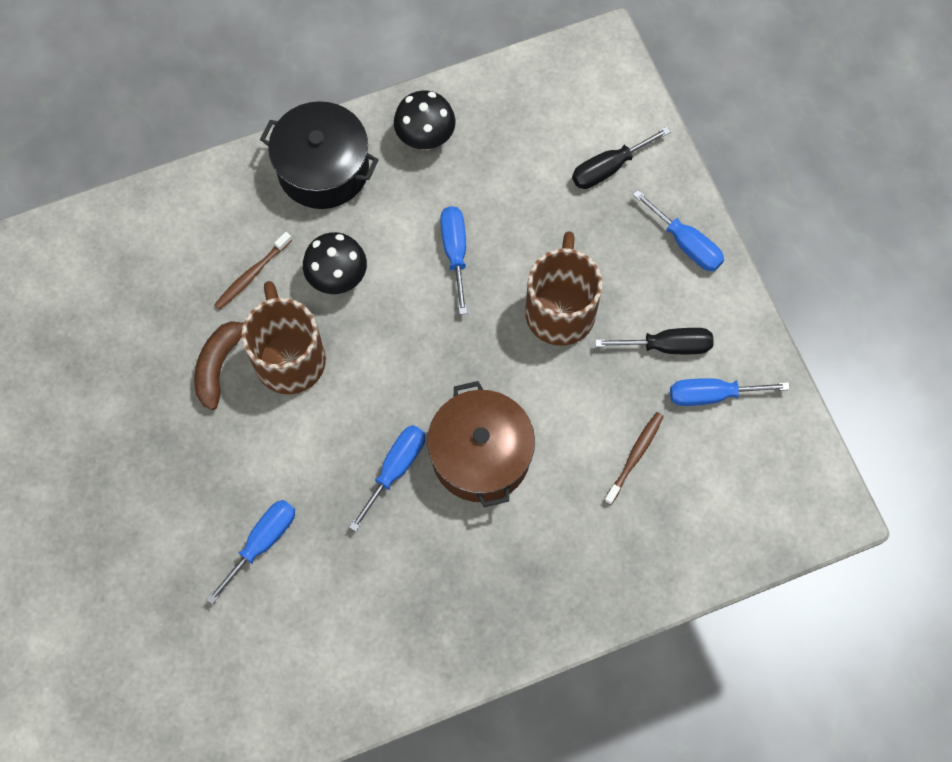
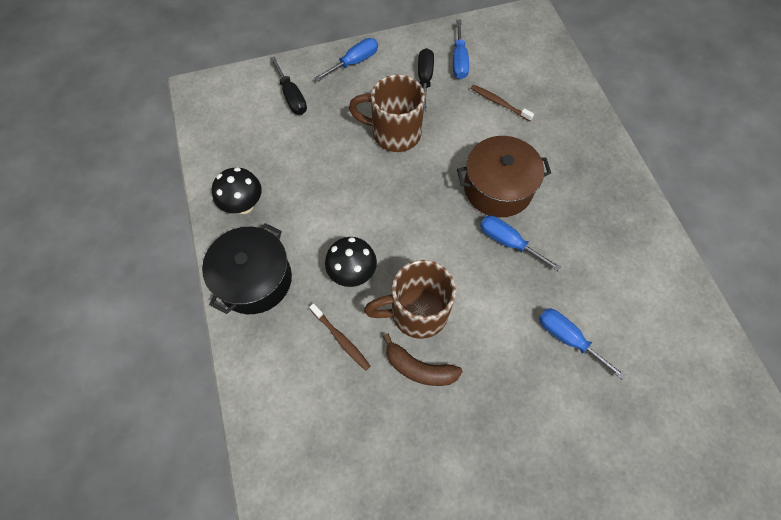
camera: 85 degrees left, 5 degrees down
blue screwdriver [440,206,467,315] -> none

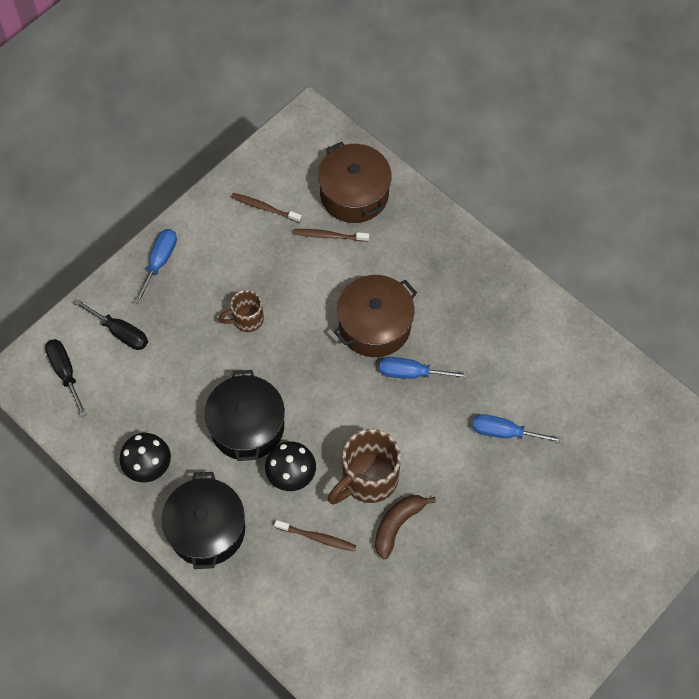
camera: 30 degrees left, 0 degrees up
brown mug [349,74,425,152] -> brown mug [218,290,264,332], size x0.58
brown banana [383,334,463,386] -> brown banana turned 135 degrees clockwise [375,495,436,559]
black screwdriver [418,48,434,112] -> black screwdriver moved to [45,339,87,417]
blue screwdriver [453,20,469,79] -> brown toothbrush [231,193,302,223]
none -> black pot [204,370,285,461]
none -> brown pot [318,142,392,223]

